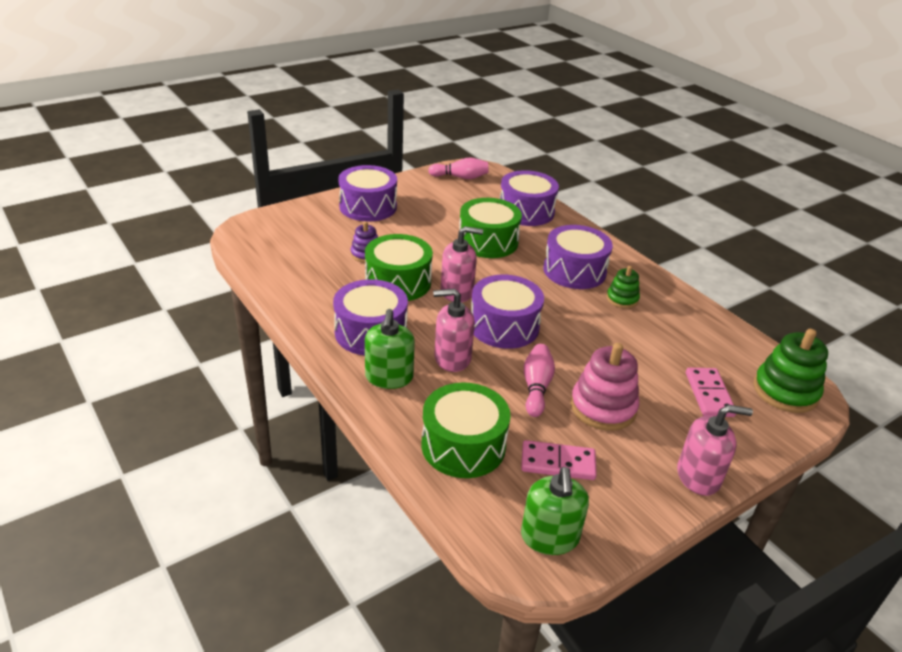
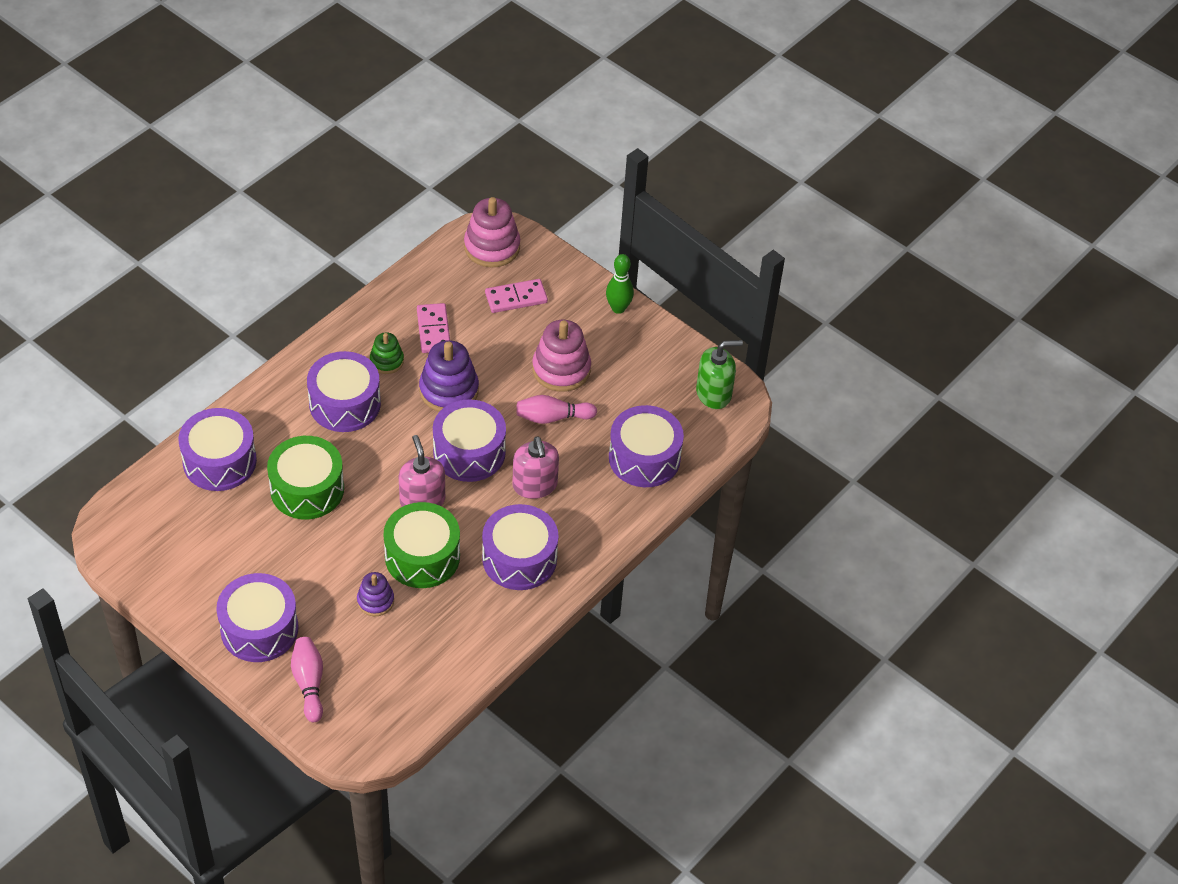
camera: 105 degrees left, 15 degrees up
green soap dispenser [365,309,415,389] -> none
green drum [421,383,511,478] -> purple drum [609,405,684,487]
pink bowling pin [428,157,489,179] -> pink bowling pin moved to [291,637,323,722]
pink domino [521,440,597,480] -> pink domino moved to [417,303,450,353]
pink soap dispenser [677,405,753,496] -> green bowling pin [606,254,634,314]
green stacking toy [753,329,828,413] -> pink stacking toy [464,197,520,268]
none -> purple stacking toy [419,340,479,412]

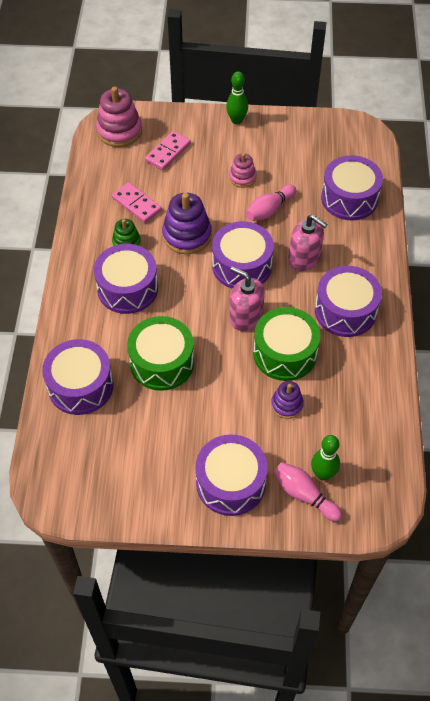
camera: 35 degrees left, 5 degrees up
pink stacking toy [532,320,591,392] -> pink stacking toy [229,153,256,188], size x0.58
green soap dispenser [696,340,743,409] -> none
none -> green bowling pin [311,435,340,481]

